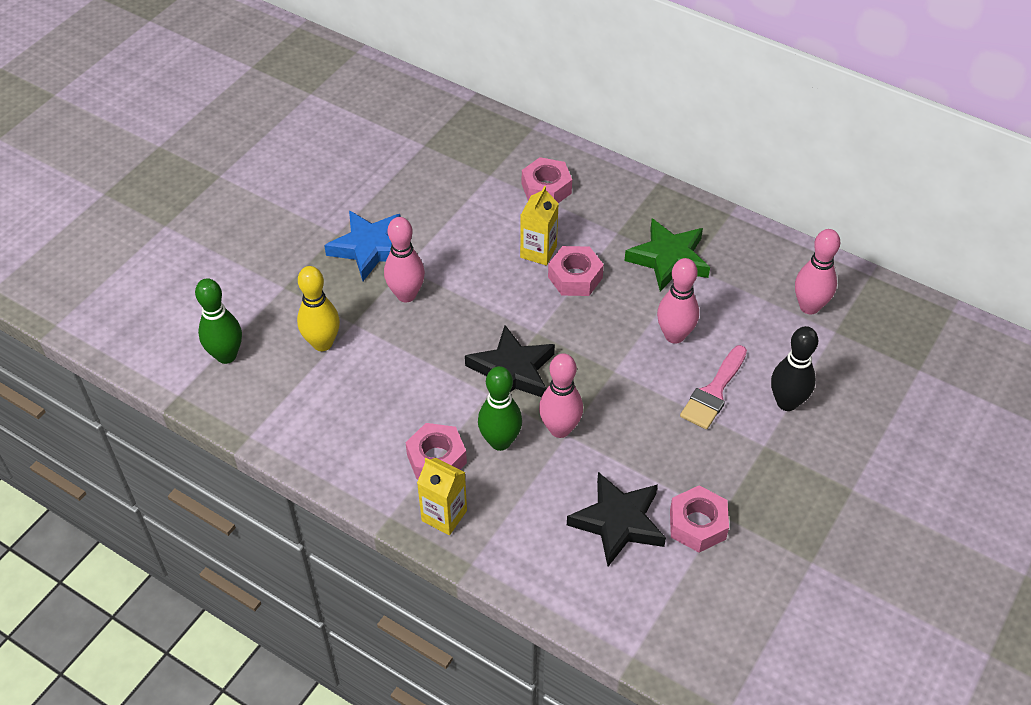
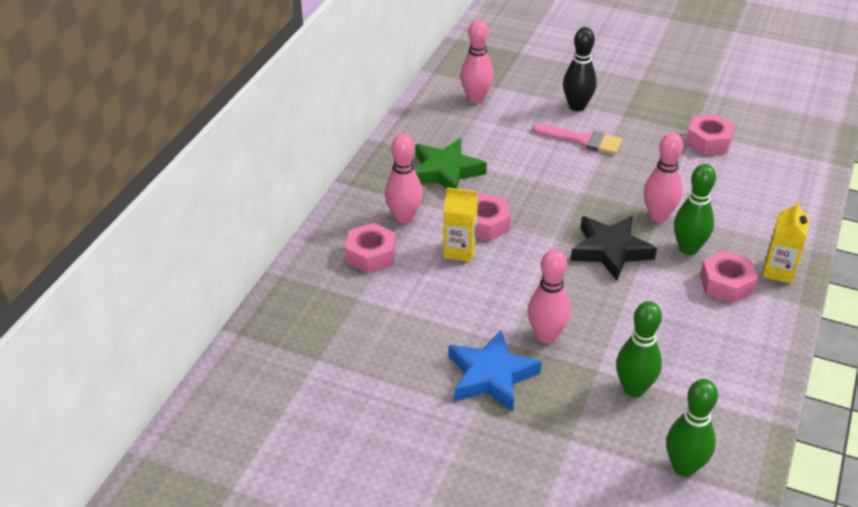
camera: 100 degrees left, 10 degrees down
yellow bowling pin [297,266,340,351] -> green bowling pin [616,301,662,397]
black star [567,472,666,566] -> none
pink bowling pin [657,258,699,344] -> pink bowling pin moved to [385,134,423,224]

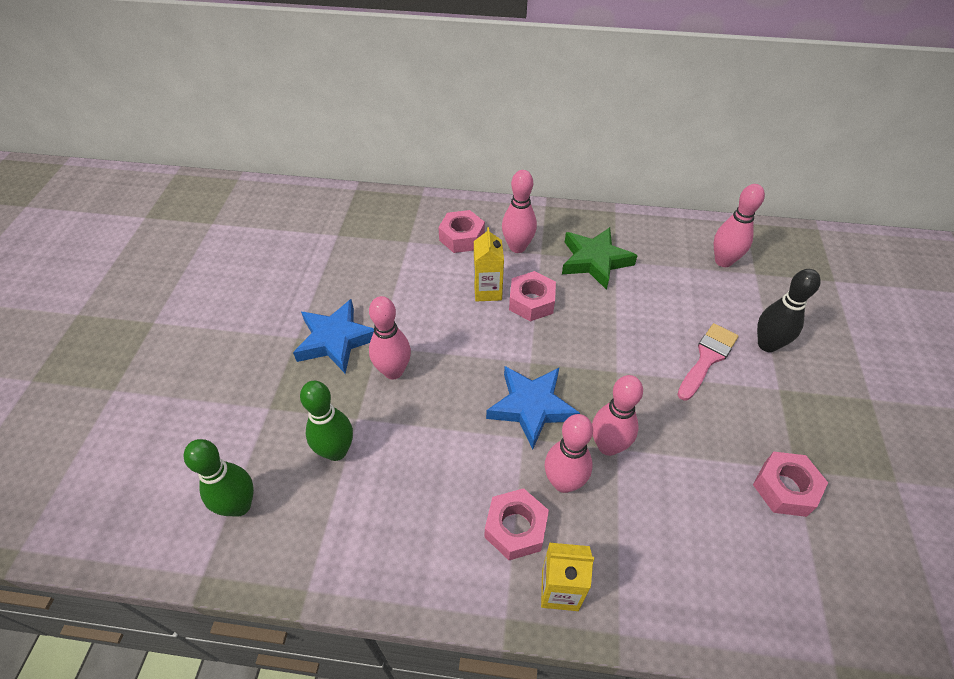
camera: 75 degrees right, 10 degrees up
pink brush [532,124,622,155] -> pink brush turned 150 degrees counterclockwise [677,323,738,401]
black star [570,216,657,281] -> blue star [486,366,580,450]
green bowling pin [674,164,716,255] -> pink bowling pin [545,414,593,493]

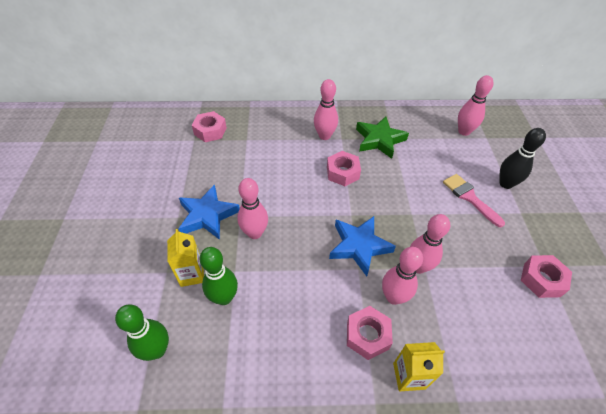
camera: 10 degrees left, 0 degrees up
pink nut [438,210,485,253] -> pink nut moved to [192,111,227,142]
yellow carton [474,227,504,301] -> yellow carton moved to [167,229,204,287]
pink brush [677,323,738,401] -> pink brush turned 60 degrees counterclockwise [443,174,505,228]

